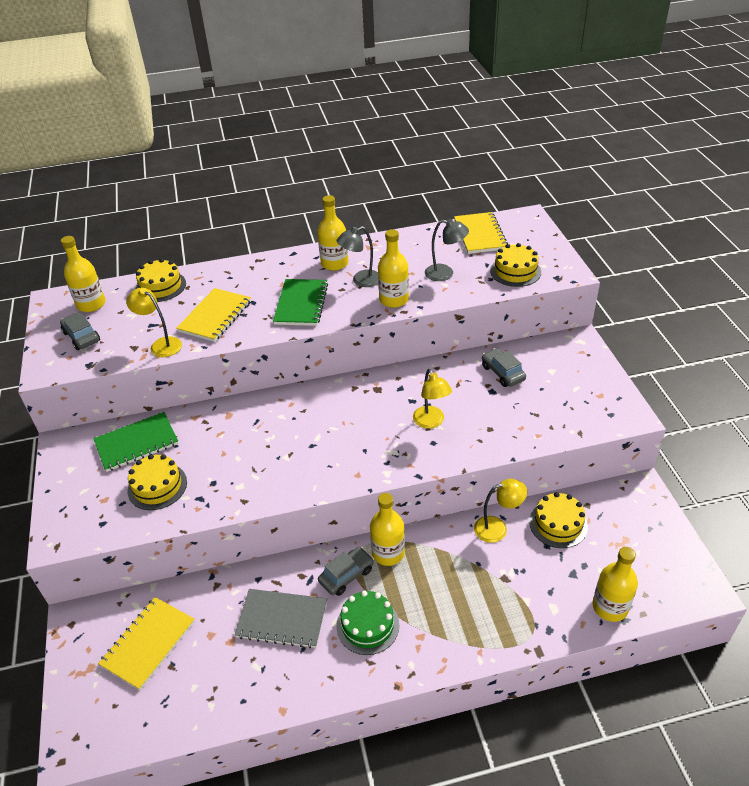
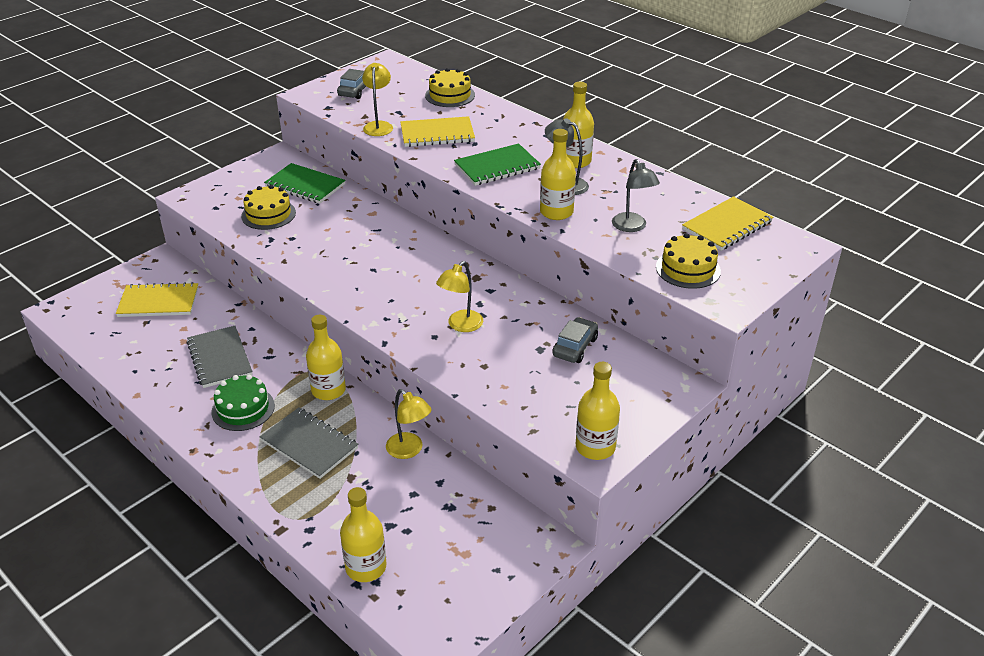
camera: 55 degrees right, 5 degrees down
yellow bottle [61,236,106,312] -> yellow bottle moved to [576,362,620,460]
grey car [318,547,374,596] -> none
yellow cake [529,492,588,548] -> none
none -> grey notebook [260,407,358,479]

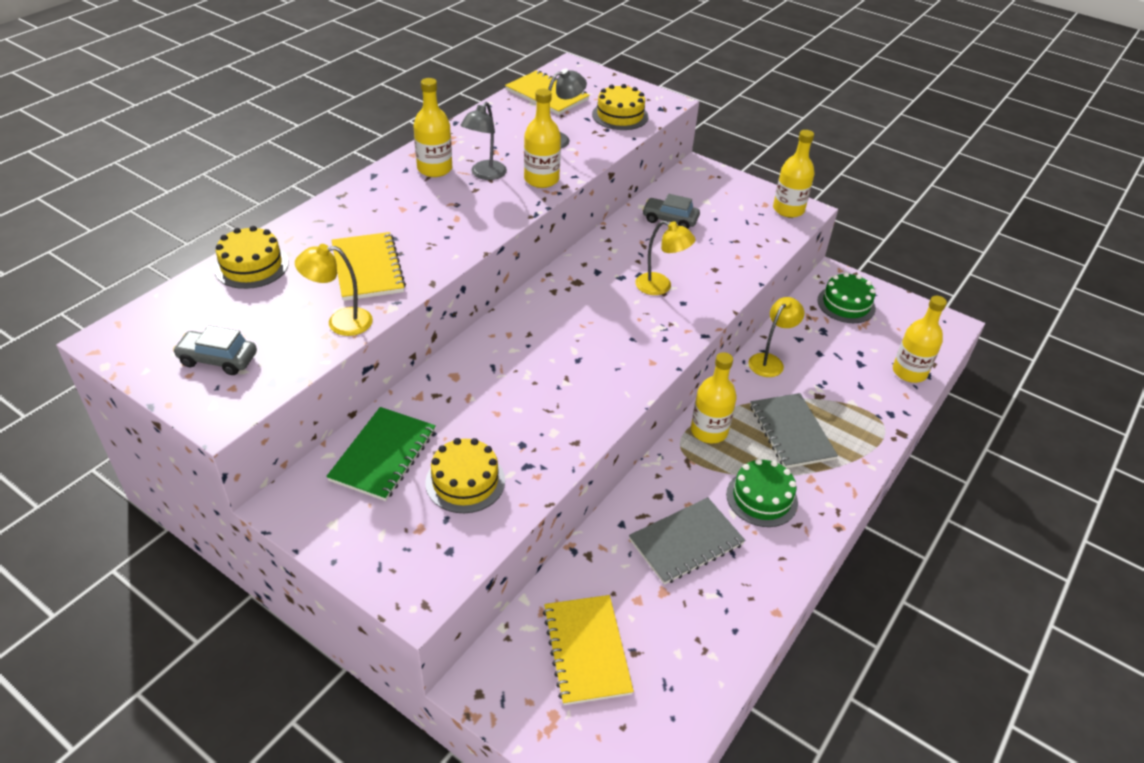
camera: 100 degrees left, 5 degrees up
grey notebook [260,407,358,479] -> grey notebook turned 45 degrees counterclockwise [750,393,838,468]
green notebook [454,143,541,186] -> none
none -> green cake [817,272,876,323]

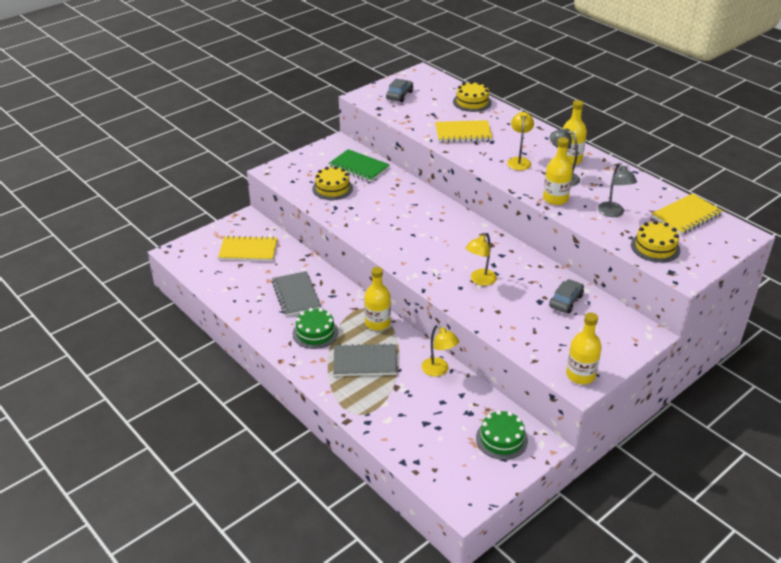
camera: 105 degrees right, 5 degrees down
yellow lamp [295,244,373,336] -> yellow lamp moved to [507,112,534,170]
yellow bottle [893,296,947,383] -> none

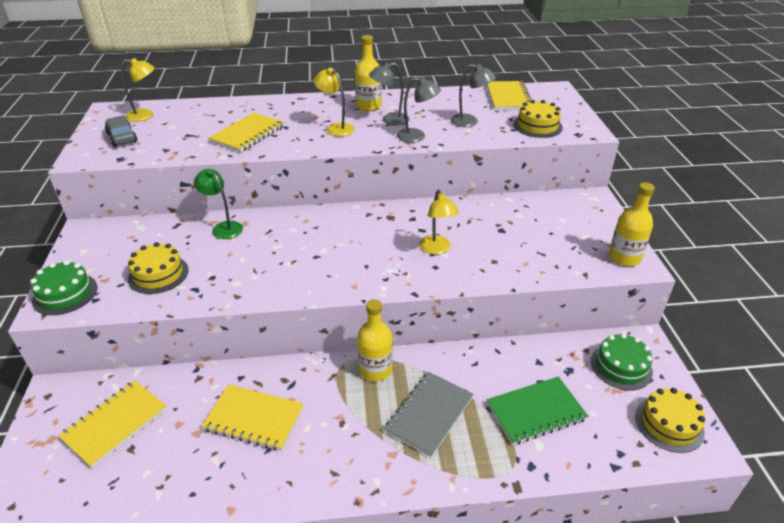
camera: 55 degrees left, 0 degrees up
grey notebook [272,271,321,316] -> yellow notebook [202,384,304,451]
green cake [293,308,338,349] -> green cake moved to [30,260,97,315]
green notebook [328,149,390,182] -> green notebook moved to [487,376,588,445]
yellow lamp [421,325,459,377] -> yellow lamp moved to [122,58,155,122]
yellow cake [453,81,492,112] -> yellow cake moved to [635,388,705,453]
yellow bottle [543,137,573,205] -> grey lamp [397,77,441,143]
grey car [549,279,584,313] -> none
none -> green lamp [194,169,243,239]

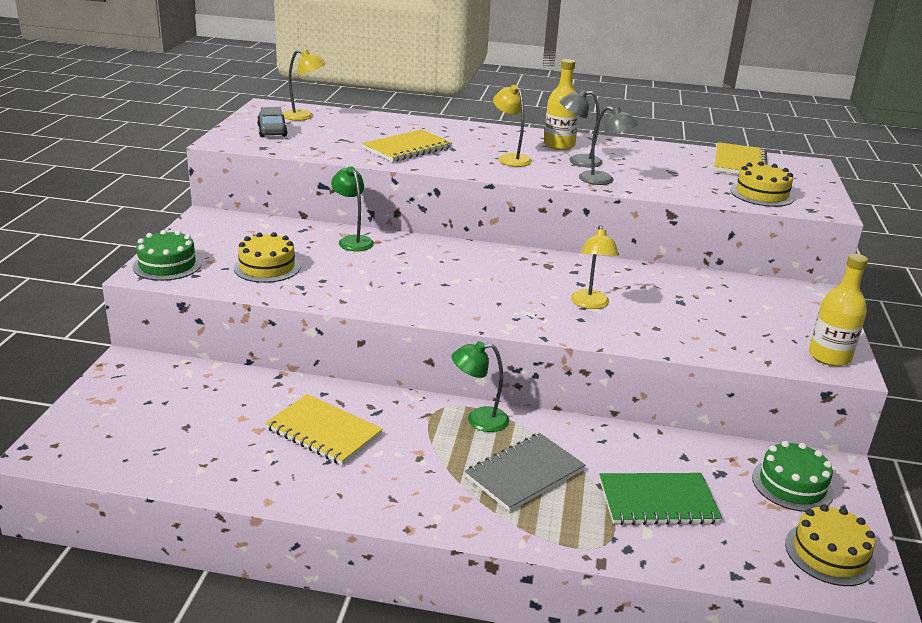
camera: 15 degrees right, 10 degrees down
yellow notebook [58,380,167,468] -> none
yellow bottle [357,299,393,381] -> green lamp [452,341,509,432]
grey lamp [451,64,496,127] -> none

